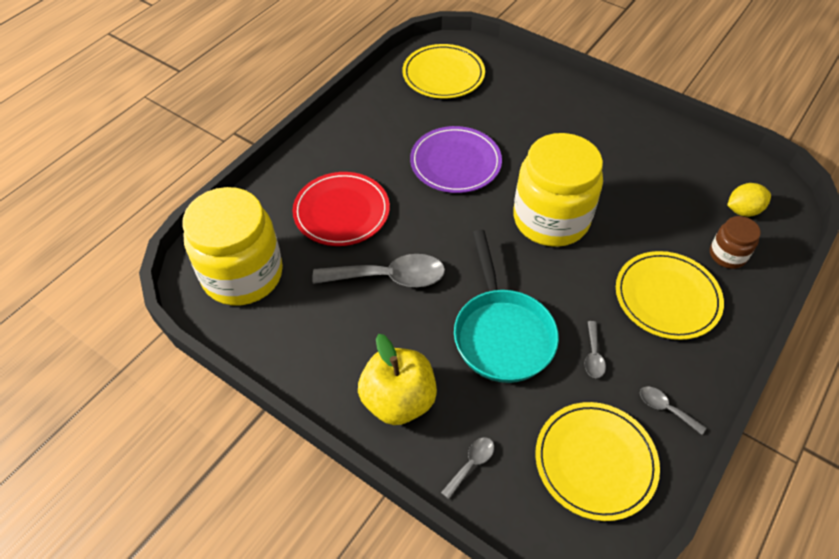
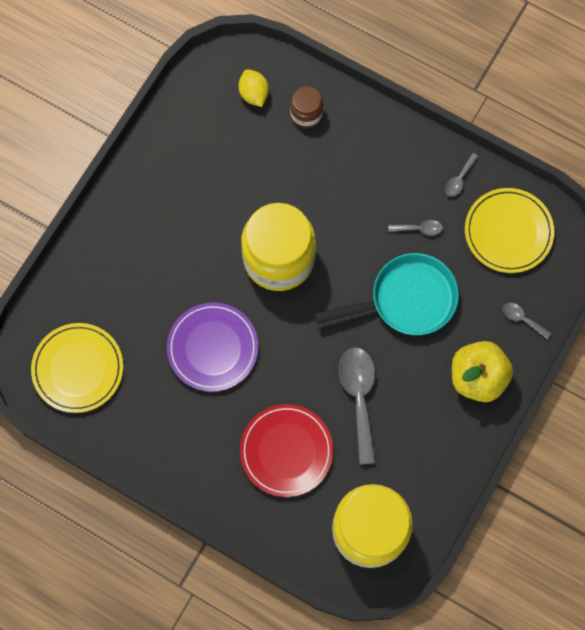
camera: 95 degrees left, 20 degrees up
yellow plate [616,251,724,340] -> none

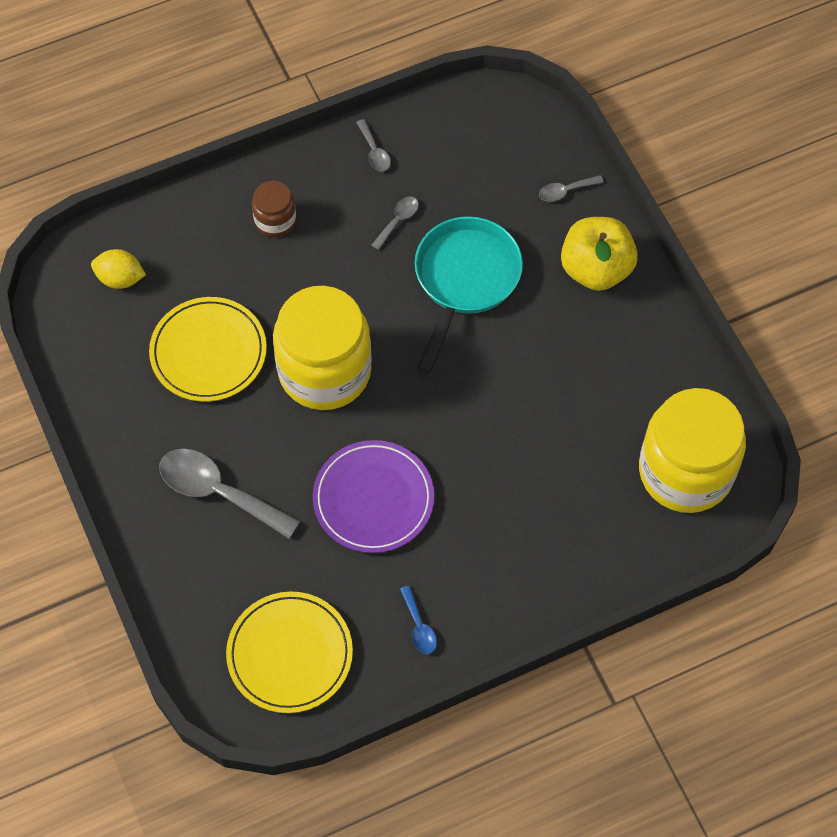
camera: 55 degrees left, 10 degrees down
red plate [240,404,333,497] -> none
brown jar [290,87,323,128] -> brown jar moved to [252,181,296,238]
grey spoon [339,347,376,465] -> grey spoon moved to [159,449,300,539]
yellow plate [465,188,554,273] -> yellow plate moved to [149,297,267,402]
none -> blue spoon [400,586,437,654]

